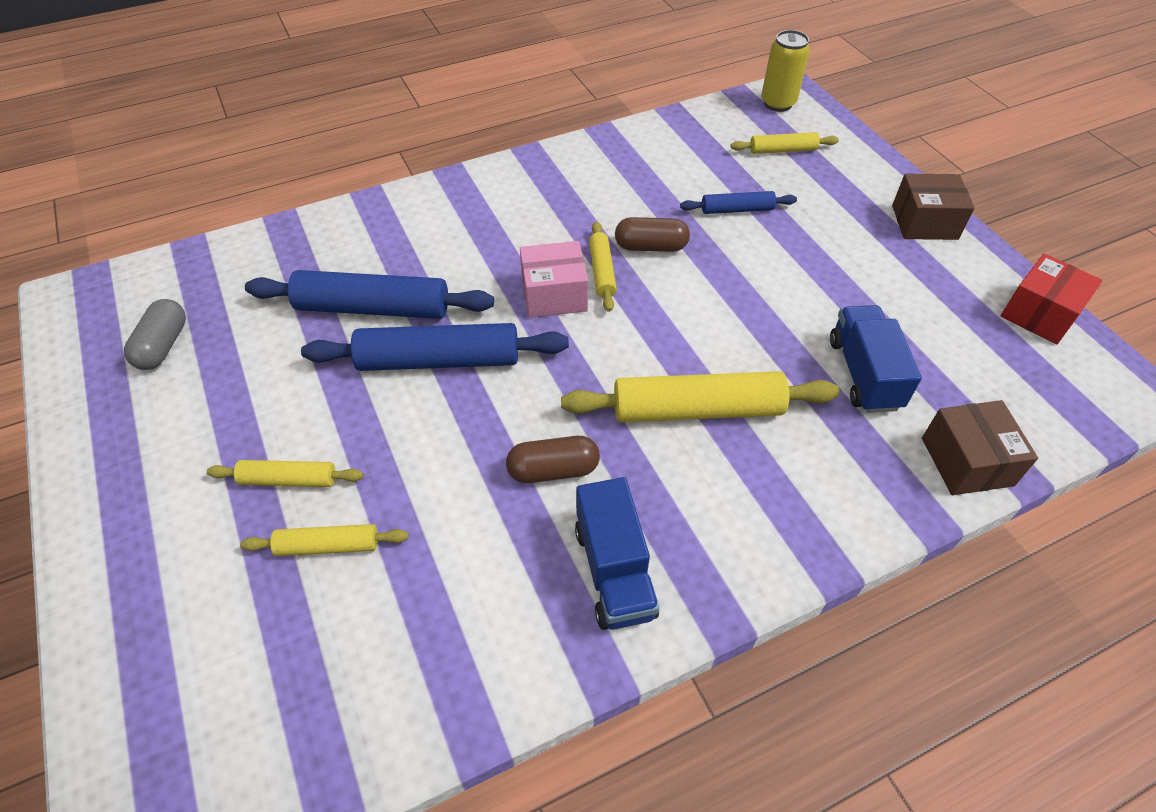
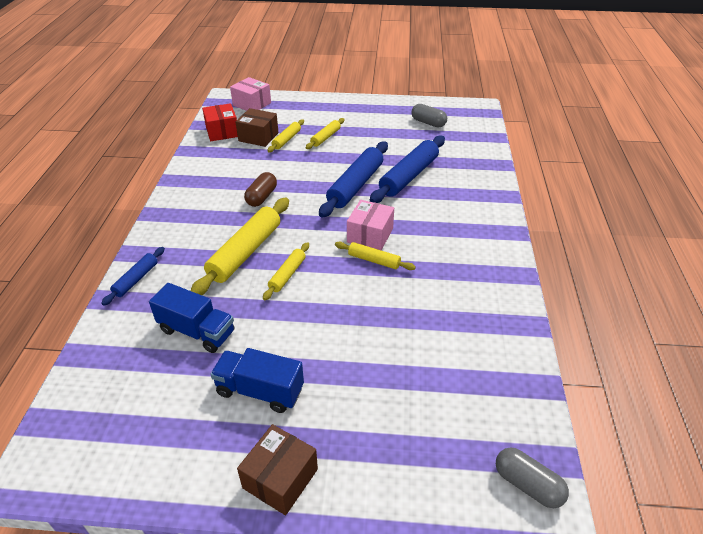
camera: 120 degrees right, 10 degrees down
blue truck [575,477,659,630] -> blue truck moved to [210,348,304,413]
brown capsule [615,217,690,252] -> none
blue rolling pin [680,191,797,214] -> blue rolling pin moved to [101,247,165,306]
yellow rolling pin [730,132,839,154] -> yellow rolling pin moved to [263,242,309,300]
yellow can [761,30,810,112] -> grey capsule [496,447,569,508]
brown box [922,400,1038,495] -> brown box moved to [236,108,279,147]
red box [1001,254,1102,344] -> red box moved to [202,103,238,141]
none -> pink box [230,77,271,111]

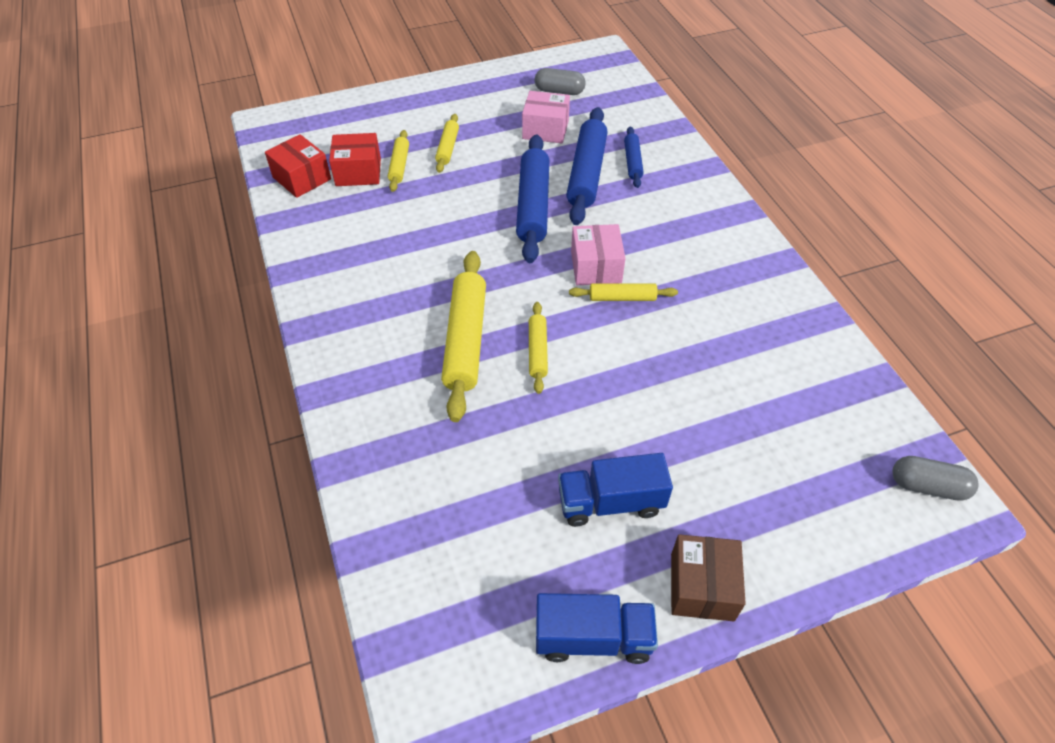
camera: 25 degrees left, 10 degrees up
blue rolling pin [101,247,165,306] -> blue rolling pin moved to [624,127,644,188]
blue truck [149,283,234,353] -> blue truck moved to [536,593,658,664]
pink box [230,77,271,111] -> pink box moved to [522,91,570,143]
brown box [236,108,279,147] -> red box [329,133,381,186]
brown capsule [244,172,277,207] -> none

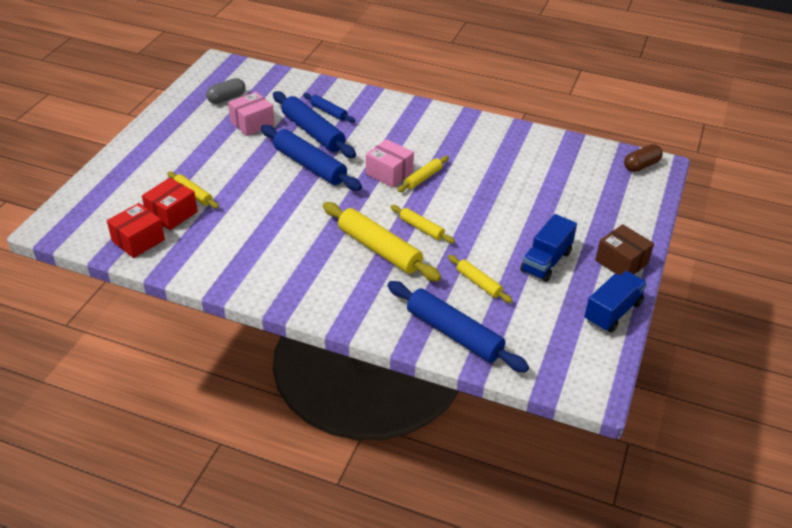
camera: 50 degrees left, 10 degrees down
red box [265,134,331,198] -> red box turned 45 degrees counterclockwise [107,203,165,258]
yellow rolling pin [435,114,459,173] -> yellow rolling pin moved to [448,255,513,303]
grey capsule [892,456,979,501] -> brown capsule [624,144,663,172]
none -> blue rolling pin [387,281,529,373]

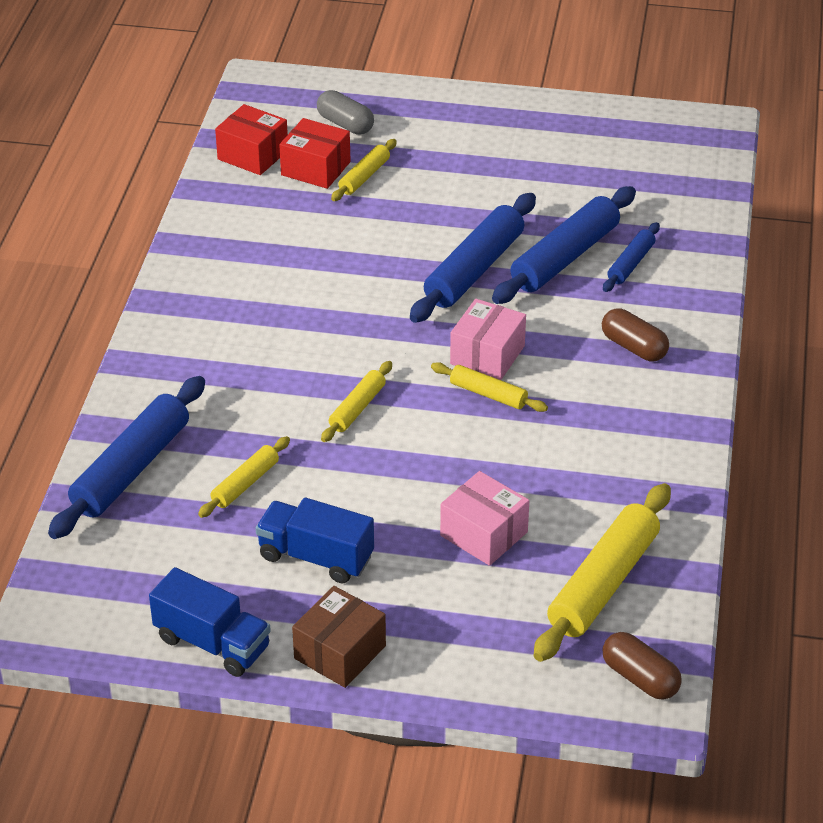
camera: 80 degrees right, 0 degrees up
grey capsule [206,78,246,104] -> grey capsule moved to [317,90,374,135]
pink box [228,92,275,136] -> pink box moved to [440,471,529,566]
yellow rolling pin [323,202,442,282] -> yellow rolling pin moved to [534,483,671,662]
none -> brown capsule [602,308,669,361]

